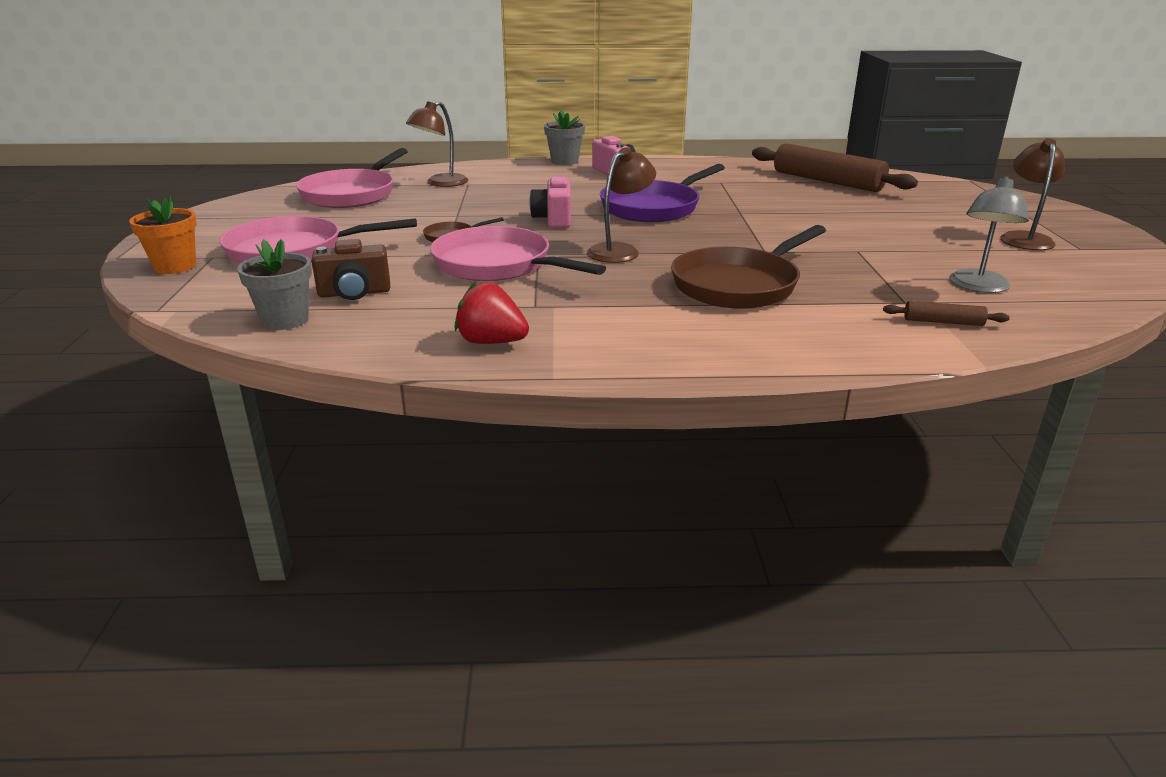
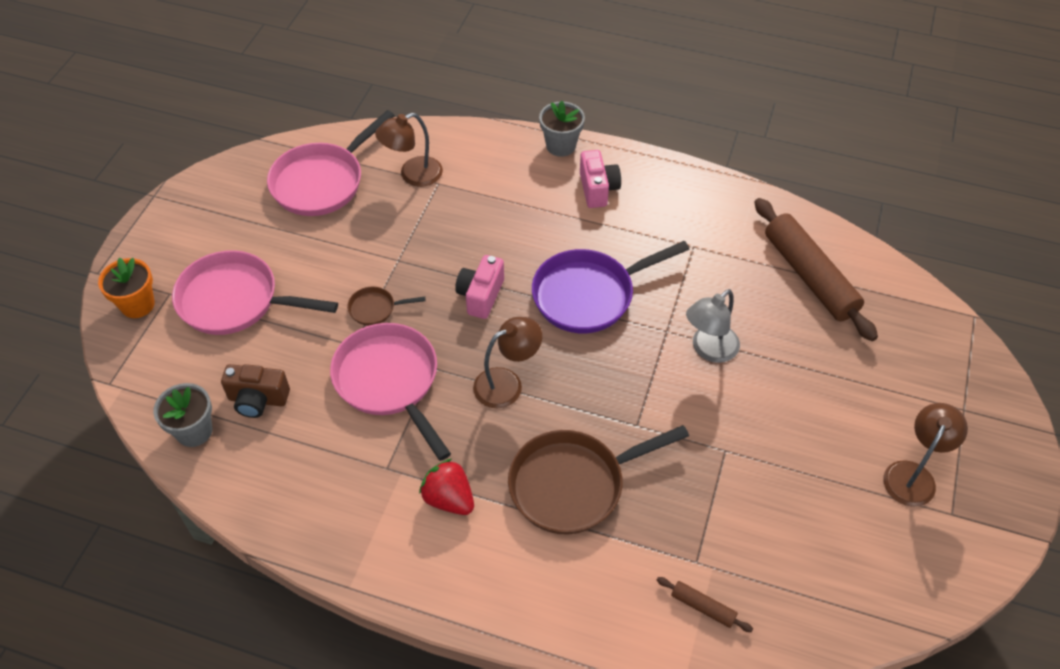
camera: 20 degrees right, 25 degrees up
red strawberry [455,281,529,344] -> red strawberry moved to [419,459,474,515]
grey lamp [949,176,1029,293] -> grey lamp moved to [686,289,740,363]

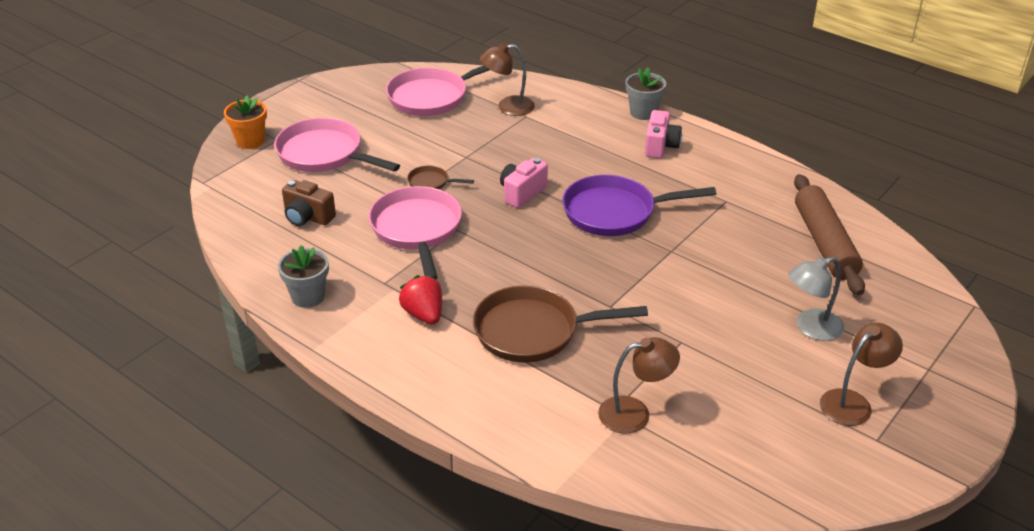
camera: 20 degrees right, 15 degrees down
grey flower pot [153,383,212,447] -> grey flower pot moved to [278,245,329,308]
brown lamp [473,317,542,408] -> brown lamp moved to [598,337,680,433]
brown rolling pin [657,577,753,632] -> none
grey lamp [686,289,740,363] -> grey lamp moved to [788,256,844,341]

